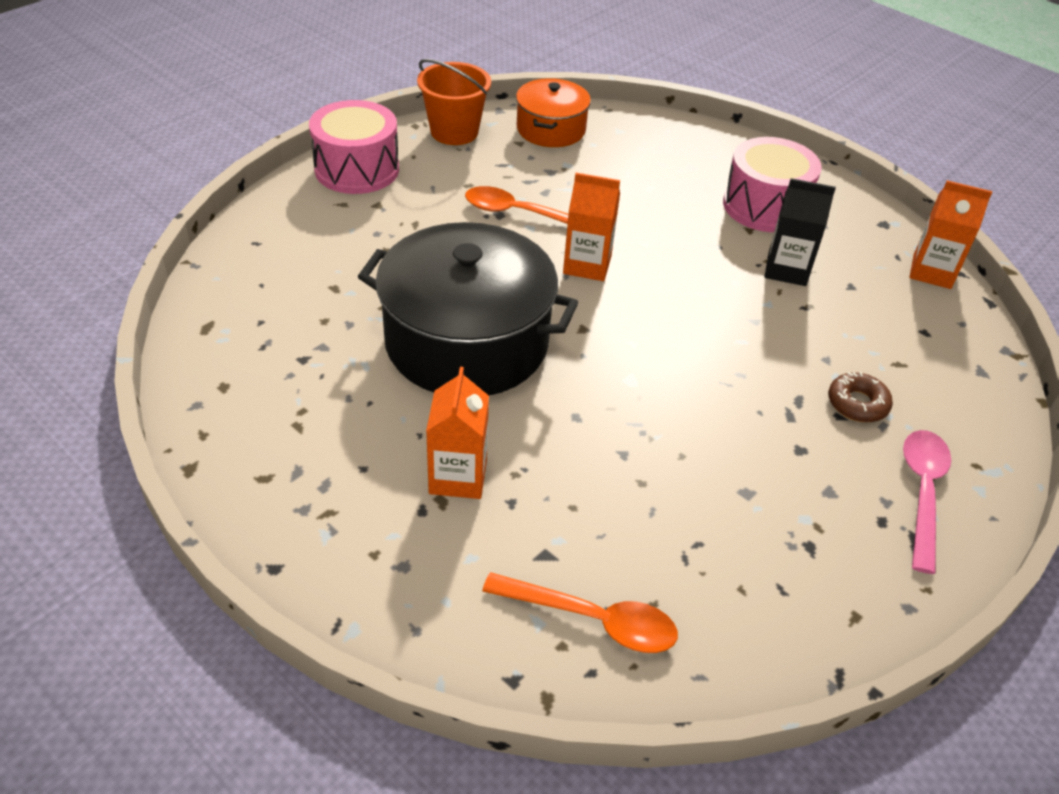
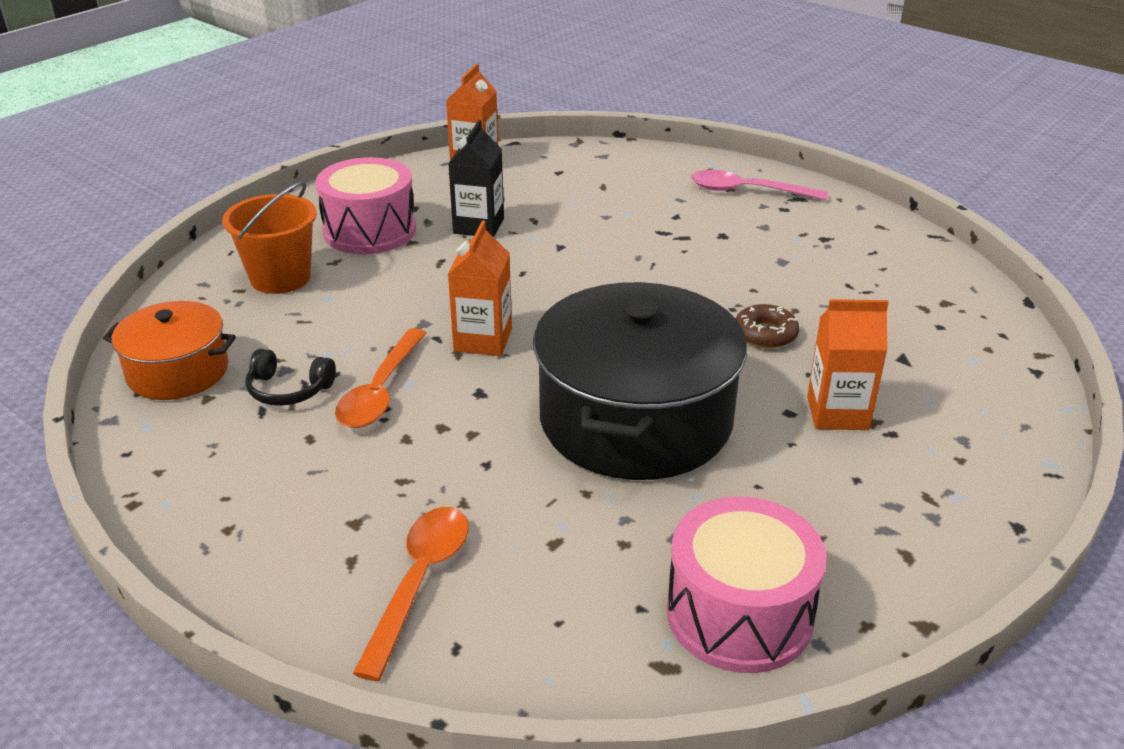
camera: 90 degrees left, 10 degrees down
pink drum [309,100,399,194] -> pink drum moved to [667,497,827,673]
orange bucket [417,59,491,145] -> orange bucket moved to [222,181,317,294]
orange spoon [482,572,678,653] -> orange spoon moved to [353,507,468,681]
brown donut [828,372,893,422] -> brown donut moved to [736,304,799,349]
none -> black headphones [246,349,336,406]

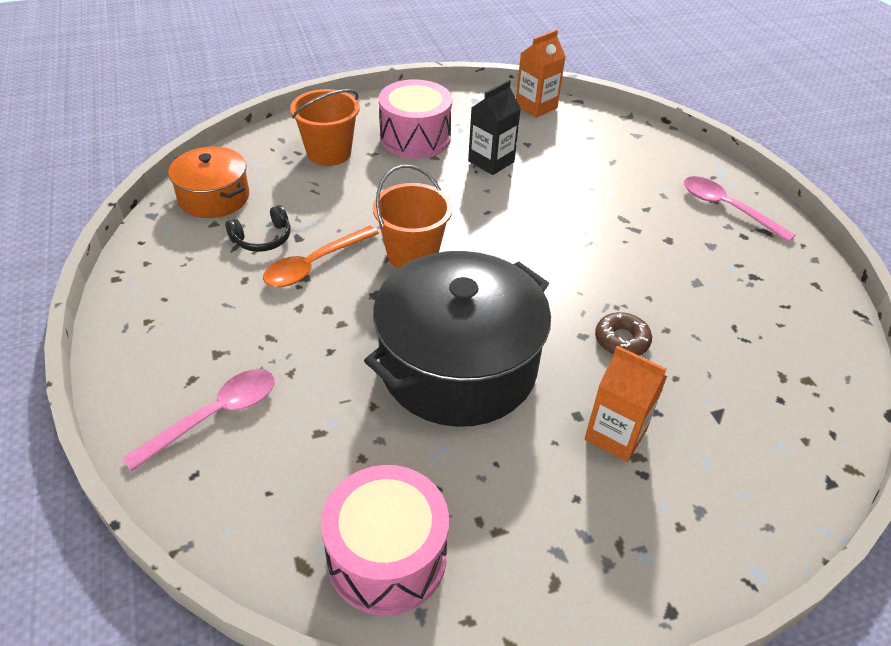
camera: 30 degrees right, 10 degrees up
black headphones [246,349,336,406] -> black headphones turned 75 degrees counterclockwise [225,205,291,252]
orange spoon [353,507,468,681] -> pink spoon [122,369,275,472]
orange carton [448,220,512,356] -> orange bucket [373,165,453,268]

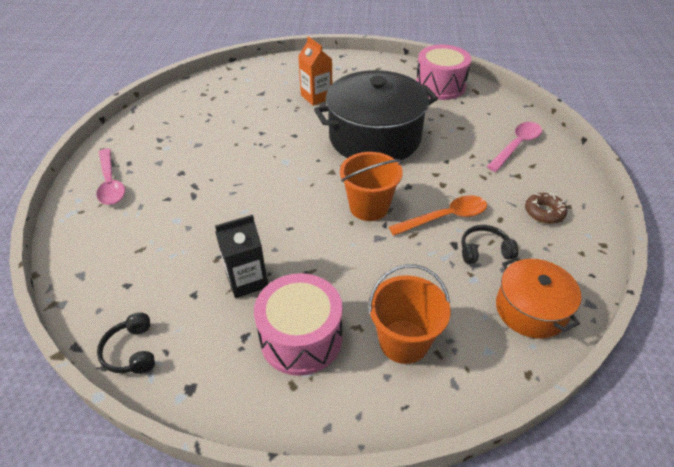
camera: 155 degrees left, 0 degrees up
pink spoon [122,369,275,472] -> pink spoon turned 150 degrees clockwise [487,122,542,172]
orange carton [516,30,566,118] -> black headphones [97,313,155,374]
brown donut [595,312,652,355] -> brown donut moved to [525,193,567,224]

